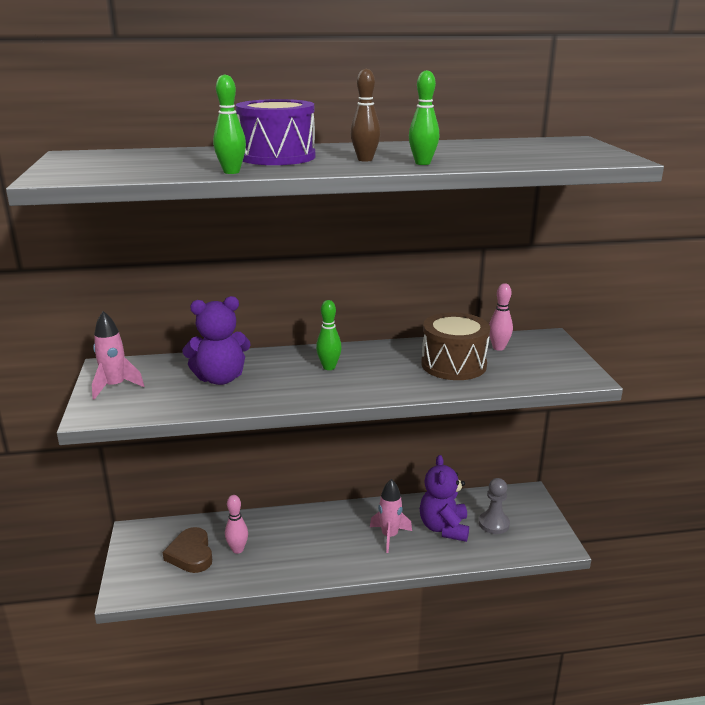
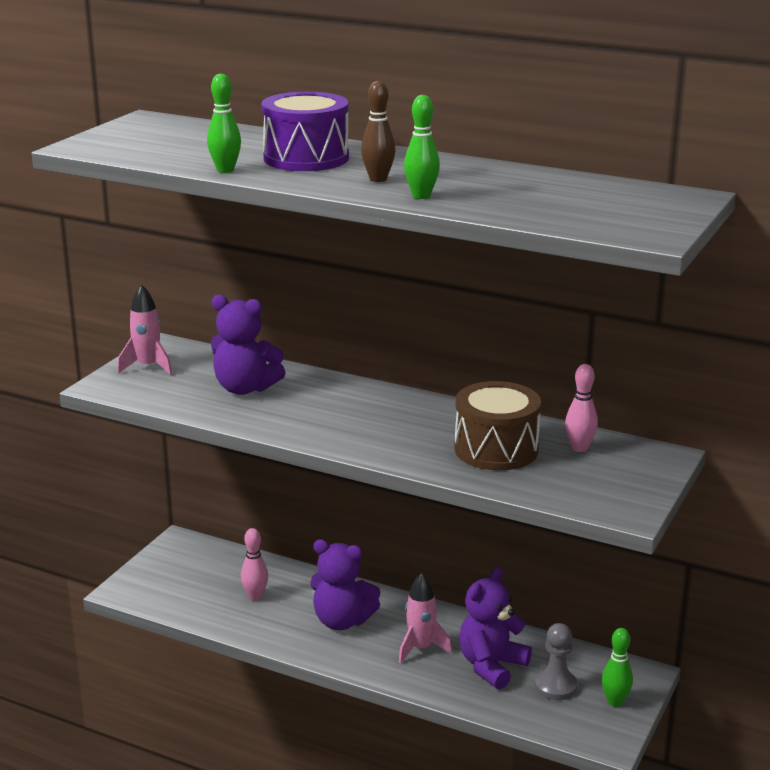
camera: 35 degrees right, 0 degrees up
brown heart [163,527,212,573] -> none
green bowling pin [316,300,342,370] -> green bowling pin moved to [602,628,633,707]
none -> purple teddy bear [310,539,380,630]

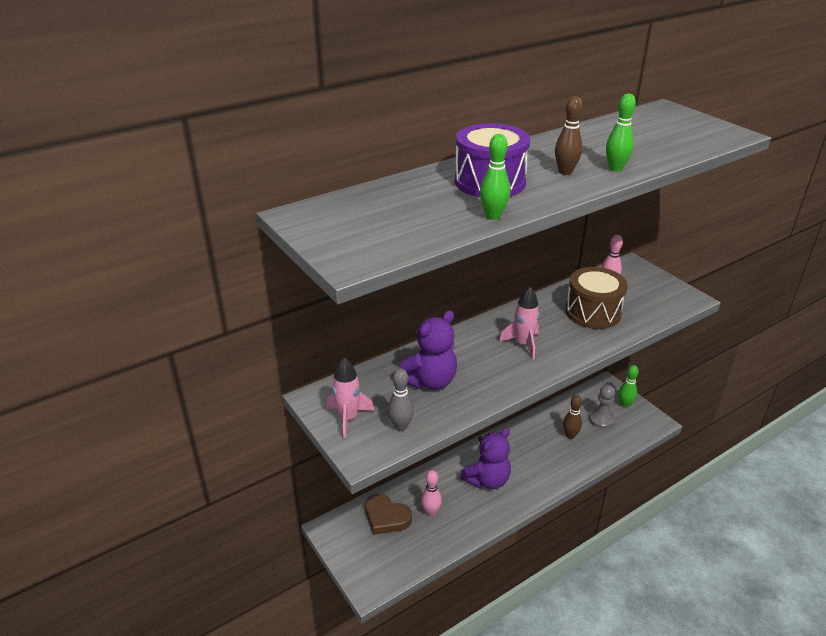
camera: 60 degrees left, 10 degrees up
pink rocket [399,573,452,664] -> pink rocket moved to [499,287,540,360]
purple teddy bear [459,567,532,689] -> brown bowling pin [563,395,582,439]
none -> brown heart [365,494,412,535]
none -> grey bowling pin [388,368,414,431]

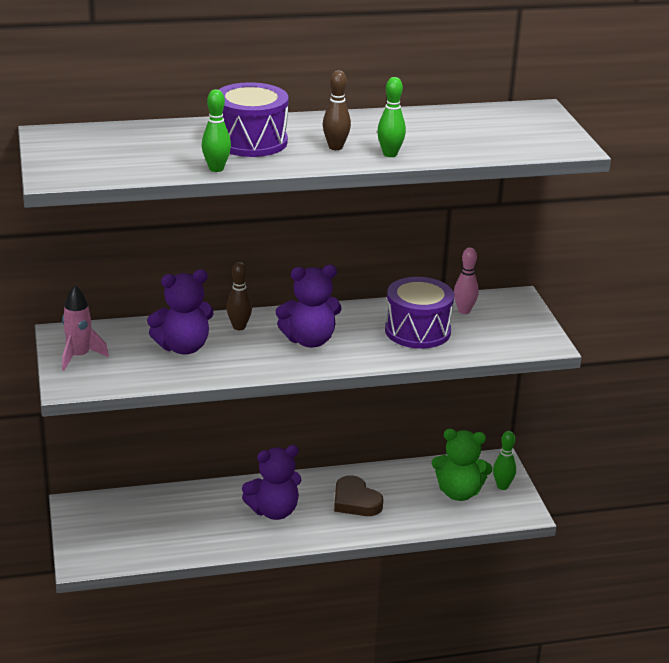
camera: 20 degrees right, 5 degrees down
brown heart [365,494,412,535] -> brown heart moved to [334,475,383,516]
grey bowling pin [388,368,414,431] -> none
pink bowling pin [421,470,442,516] -> none
pink rocket [499,287,540,360] -> purple teddy bear [276,265,342,348]
brown bowling pin [563,395,582,439] -> brown bowling pin moved to [227,262,252,330]
brown drum [565,267,628,329] -> purple drum [385,277,454,349]
grey pawn [589,385,615,429] -> green teddy bear [432,429,492,501]

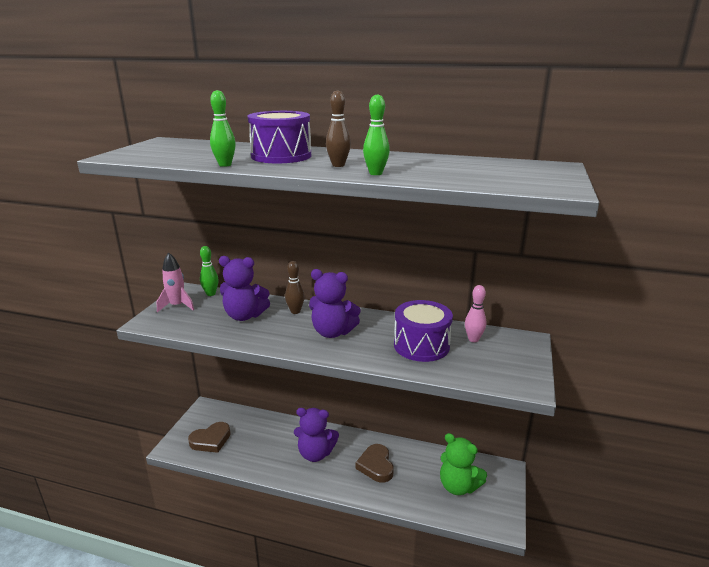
camera: 30 degrees right, 5 degrees down
green bowling pin [493,431,516,490] -> green bowling pin moved to [200,246,219,296]
none -> brown heart [188,422,231,453]

